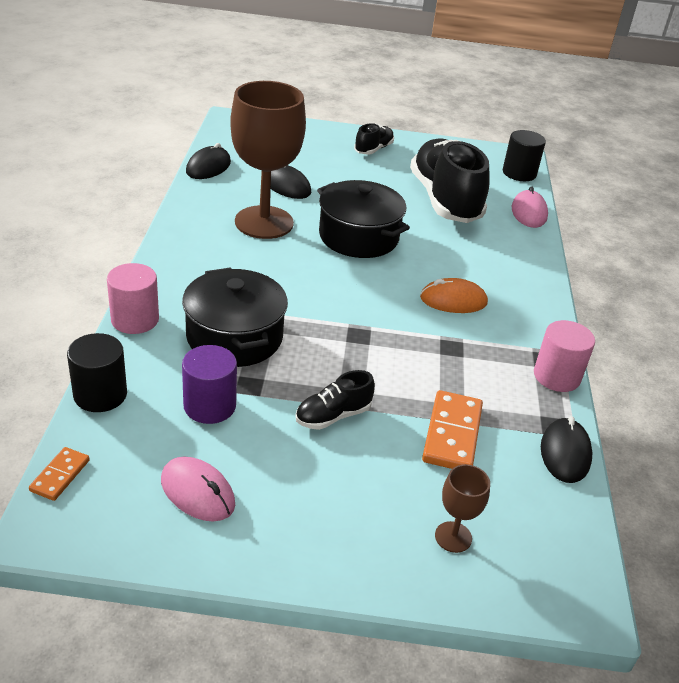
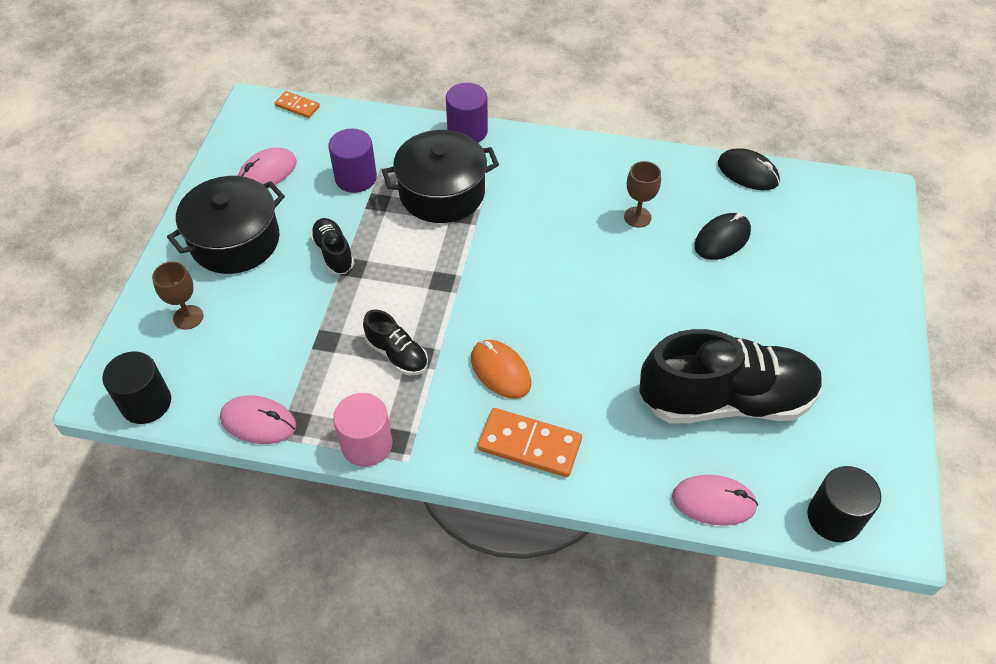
camera: 100 degrees right, 15 degrees up
black cylinder [67,333,127,412] -> black cylinder moved to [102,351,171,424]
pink cylinder [107,263,159,334] -> purple cylinder [446,83,488,142]
brown goblet [230,81,306,239] -> brown goblet [624,161,661,228], size x0.43
black pot [317,180,410,258] -> black pot moved to [167,176,285,274]
black shoe [354,123,394,155] -> black shoe moved to [363,310,428,375]
orange mouse [420,278,488,313] -> orange mouse turned 45 degrees counterclockwise [471,340,531,399]
orange domino [422,390,483,469] -> orange domino moved to [478,408,582,477]
black mouse [541,416,592,483] -> pink mouse [220,395,296,444]

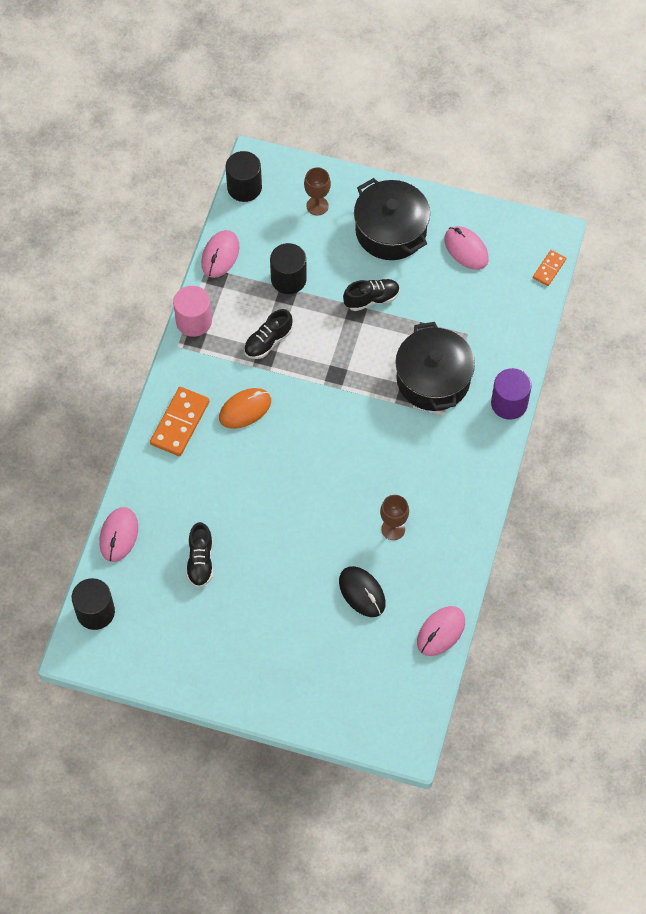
camera: 95 degrees right, 10 degrees up
purple cylinder [328,129,377,193] -> none
black shoe [639,329,823,424] -> black shoe [186,522,213,588], size x0.45
black mouse [718,148,780,190] -> pink mouse [417,606,465,656]
none -> black cylinder [270,243,307,294]

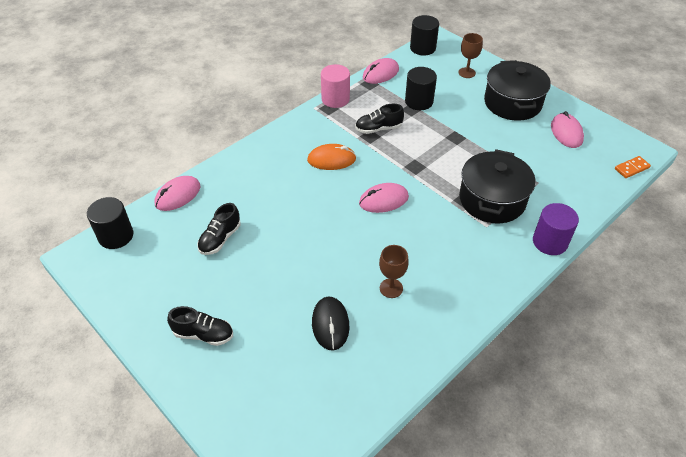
camera: 30 degrees right, 15 degrees down
orange domino [150,387,209,456] -> none
black shoe [343,279,400,311] -> black shoe moved to [167,306,233,346]
pink mouse [417,606,465,656] -> pink mouse moved to [359,183,409,213]

